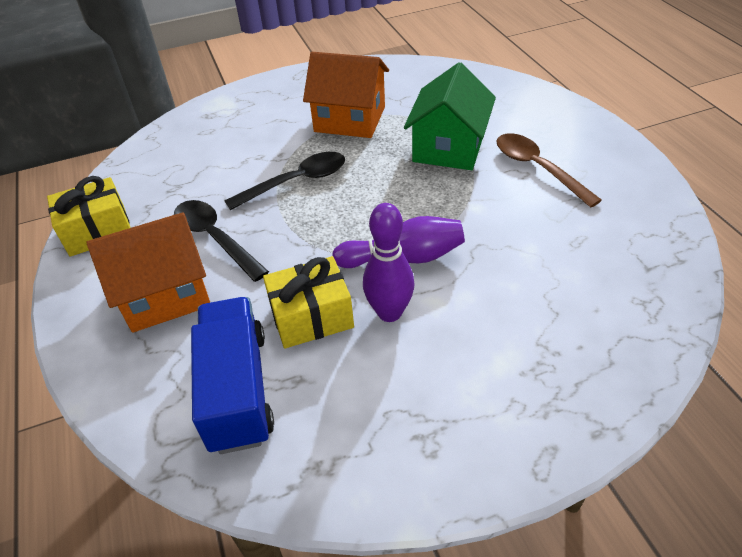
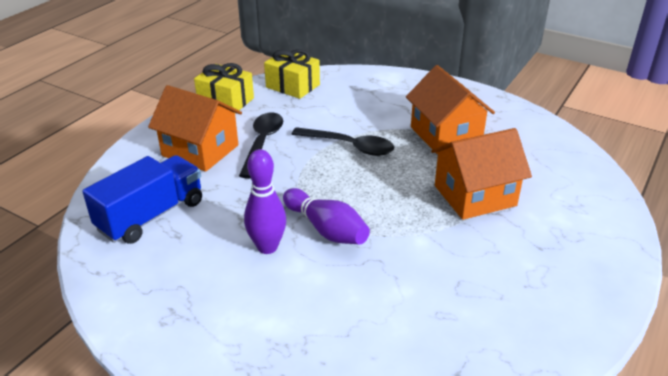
camera: 50 degrees right, 10 degrees down
yellow gift [263,256,354,348] -> yellow gift moved to [264,49,320,99]
green house [404,62,496,170] -> orange house [431,128,532,220]
brown spoon [496,133,602,208] -> none

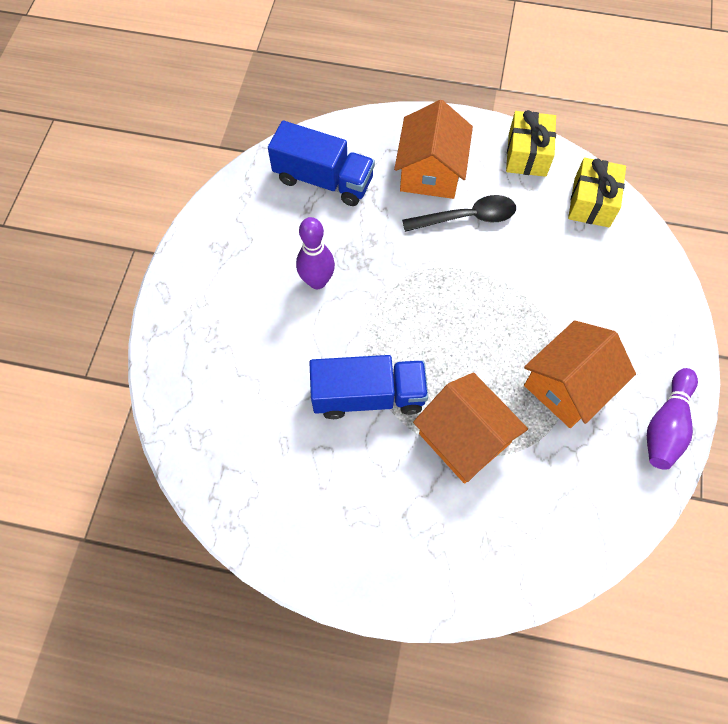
camera: 70 degrees right, 30 degrees up
purple bowling pin [283,188,370,245] -> purple bowling pin moved to [647,368,698,470]
black spoon [291,127,394,156] -> none
none -> blue truck [309,355,428,419]

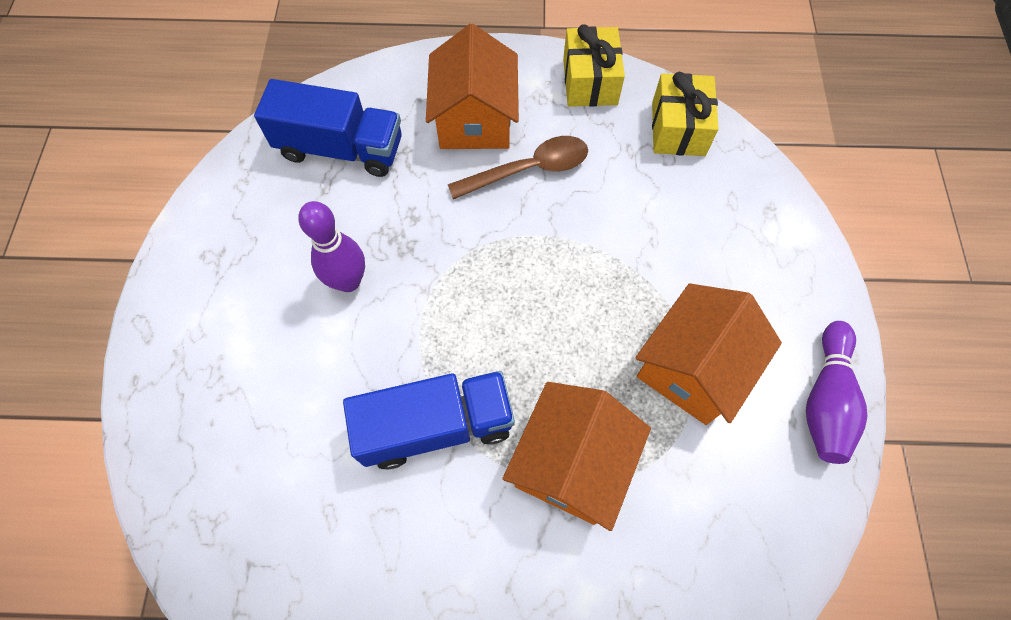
camera: 10 degrees left, 0 degrees up
black spoon [402,195,516,232] -> brown spoon [448,136,588,199]
orange house [413,372,528,484] -> orange house turned 75 degrees clockwise [503,382,651,531]

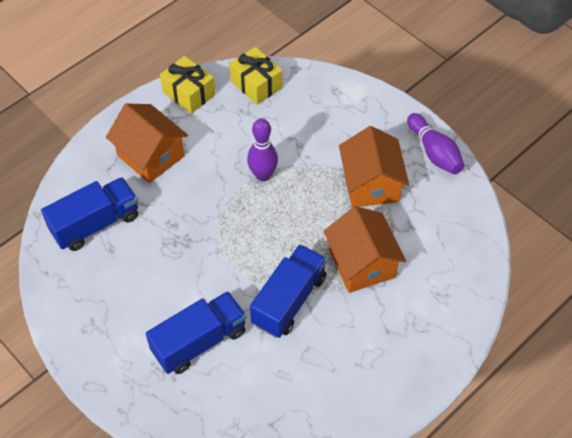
camera: 45 degrees left, 10 degrees down
purple bowling pin [298,201,365,292] -> purple bowling pin moved to [247,118,278,181]
brown spoon [448,136,588,199] -> none
none -> blue truck [146,291,246,374]

